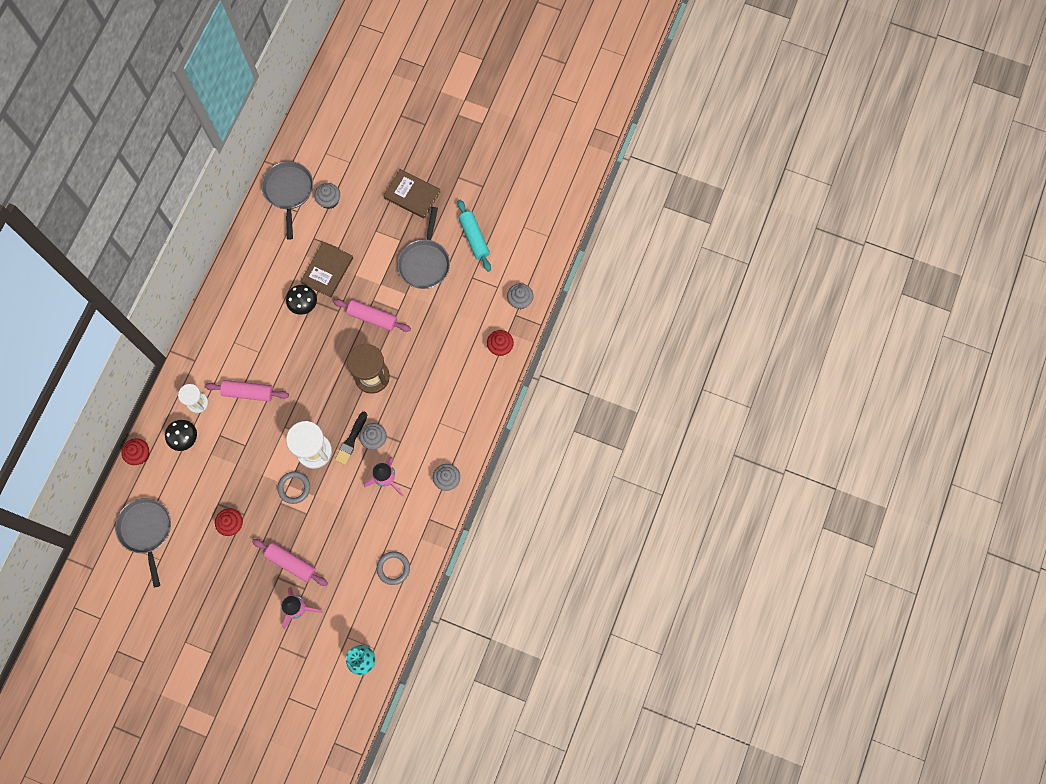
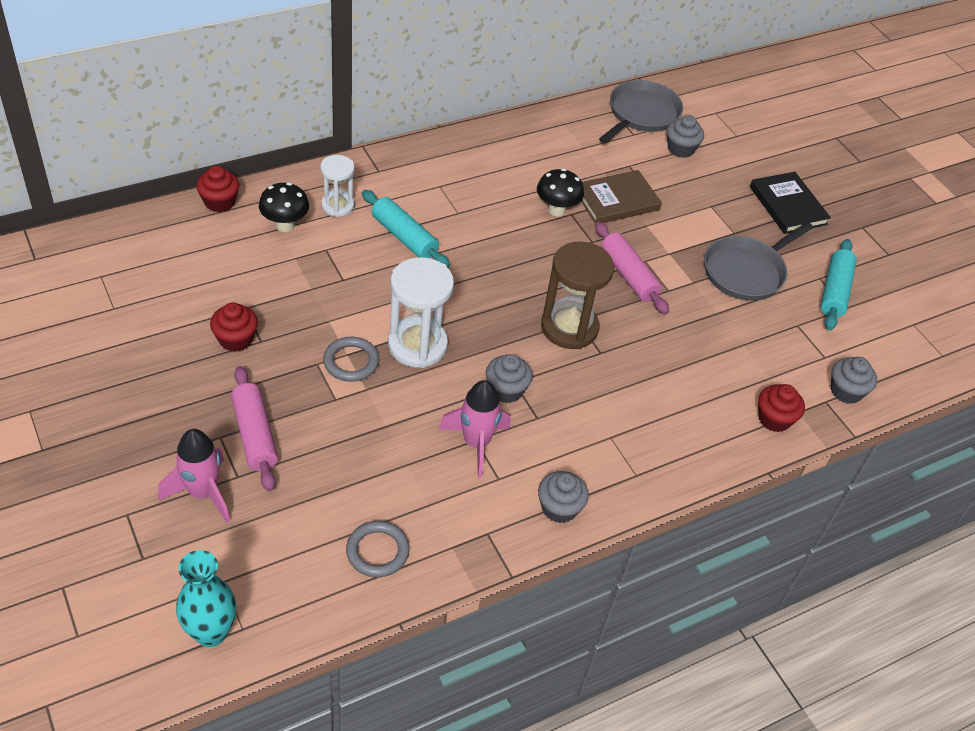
camera: 35 degrees right, 25 degrees down
grey pan [115,498,171,588] -> none
pink rolling pin [205,380,289,401] -> turquoise rolling pin [362,190,450,268]
black brush [335,412,367,465] -> none
brown book [384,169,441,219] -> black book [750,172,831,234]

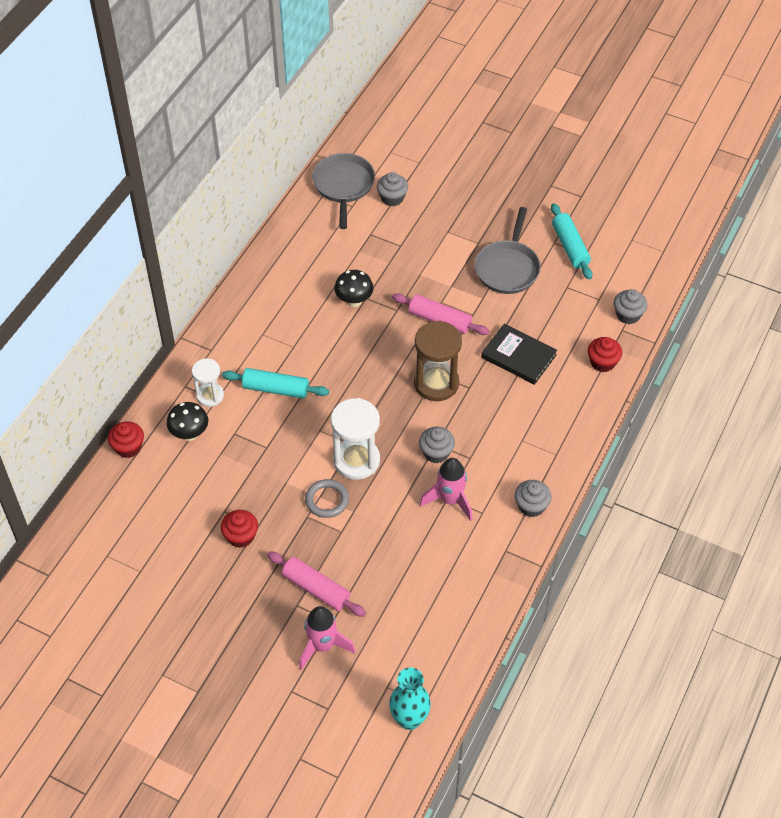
camera: 30 degrees left, 5 degrees up
grey ring [346,521,410,577] -> none
brown book [581,170,662,223] -> none
black book [750,172,831,234] -> black book moved to [481,323,557,385]

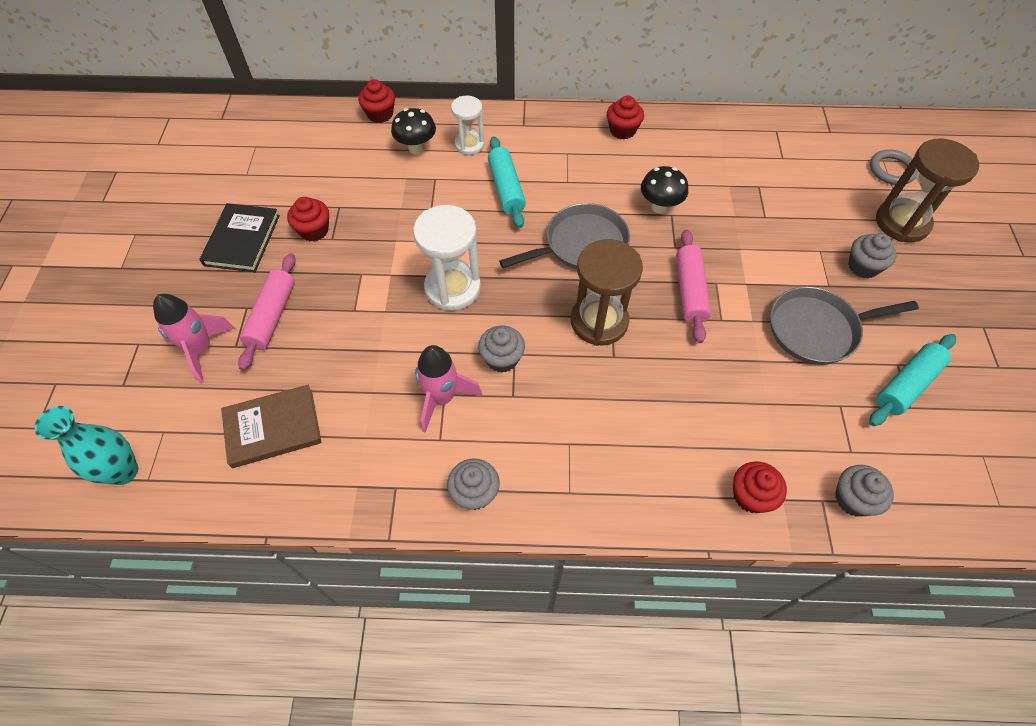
camera: 65 degrees right, 5 degrees up
grey ring [305,479,349,518] -> grey ring moved to [870,150,916,185]
grey pan [312,153,375,229] -> grey pan moved to [499,203,630,269]
grey cupcake [377,172,408,206] -> grey cupcake moved to [848,233,897,278]
black book [481,323,557,385] -> black book moved to [199,203,280,272]
none -> brown book [221,385,322,468]
none -> red cupcake [607,96,644,139]
none -> brown hourglass [876,139,979,242]

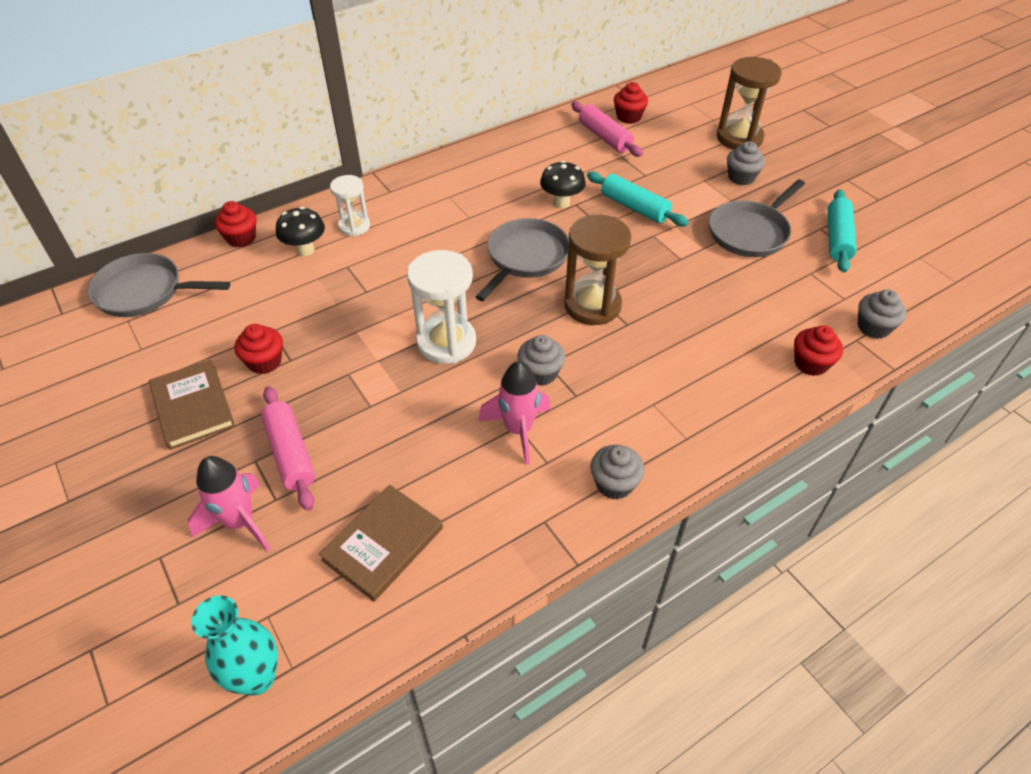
camera: 35 degrees left, 10 degrees down
black book [199,203,280,272] -> brown book [149,359,235,450]
turquoise rolling pin [488,136,526,228] -> turquoise rolling pin moved to [587,172,689,226]
red cupcake [607,96,644,139] -> red cupcake moved to [614,82,648,124]
pink rolling pin [676,230,711,343] -> pink rolling pin moved to [571,101,643,157]
grey ring [870,150,916,185] -> none
none -> grey pan [88,253,230,317]

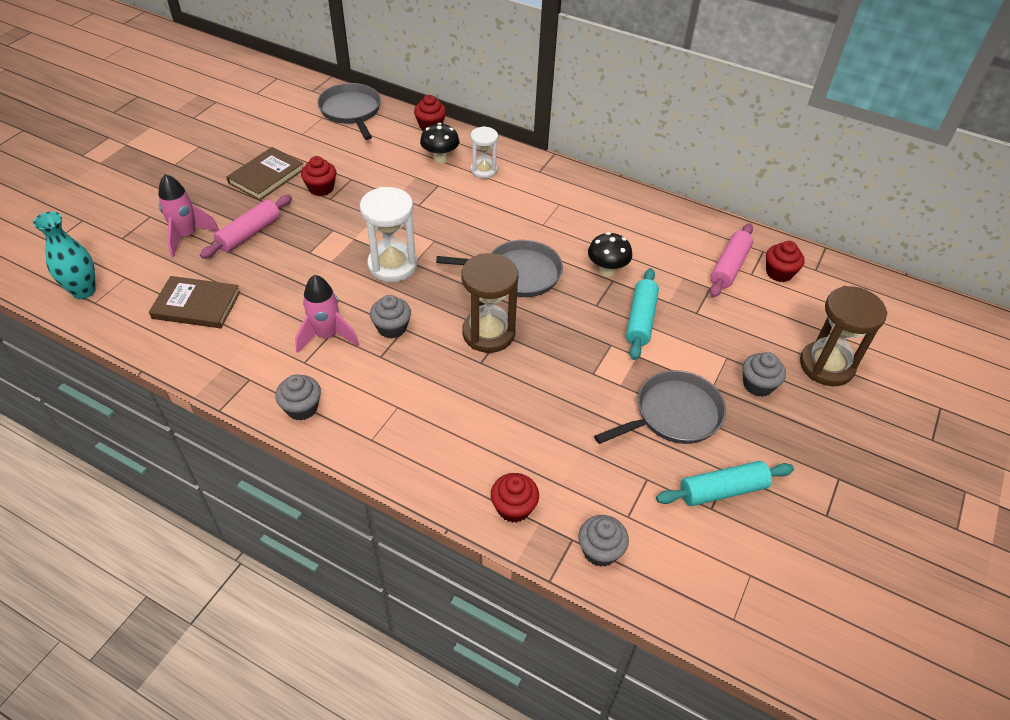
camera: 60 degrees right, 0 degrees up
grey pan [709,179,805,257] -> grey pan turned 135 degrees clockwise [594,370,726,444]

